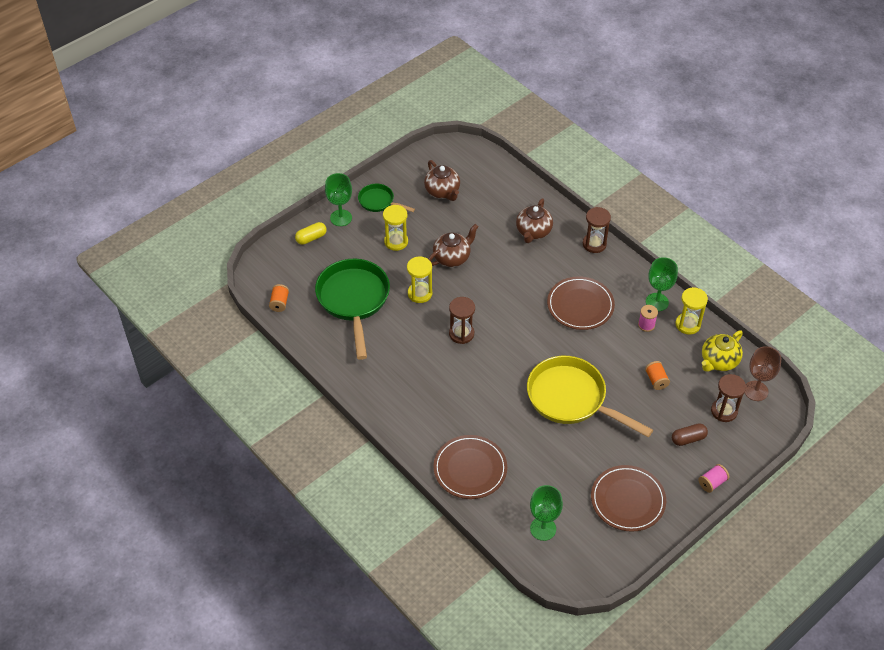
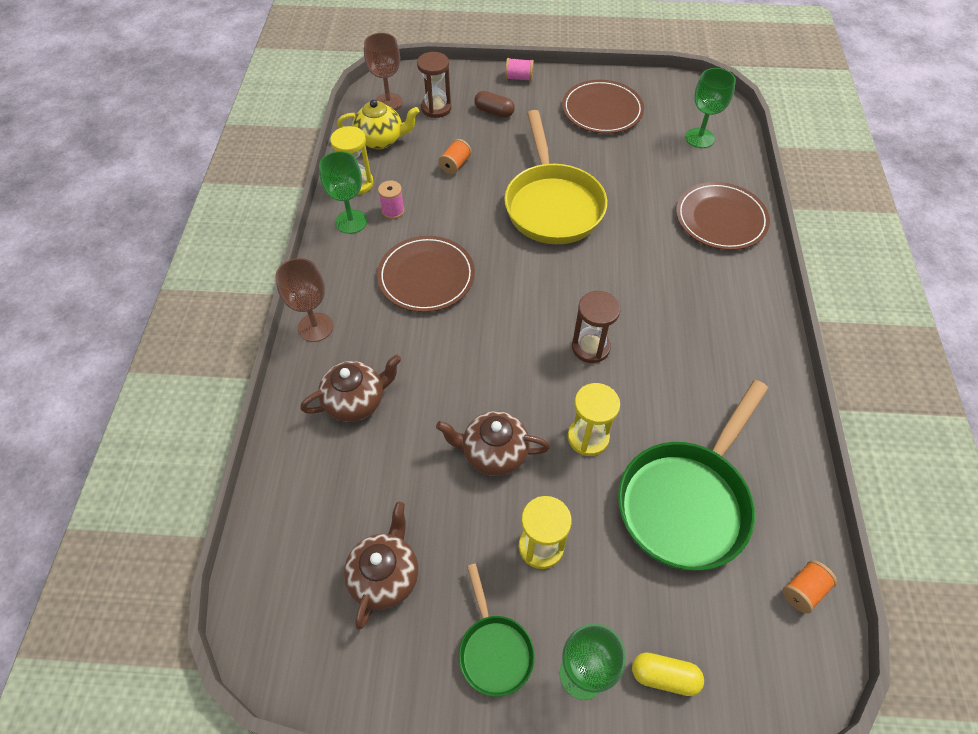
camera: 135 degrees left, 5 degrees up
brown hourglass [583,207,611,253] -> brown goblet [275,258,333,342]

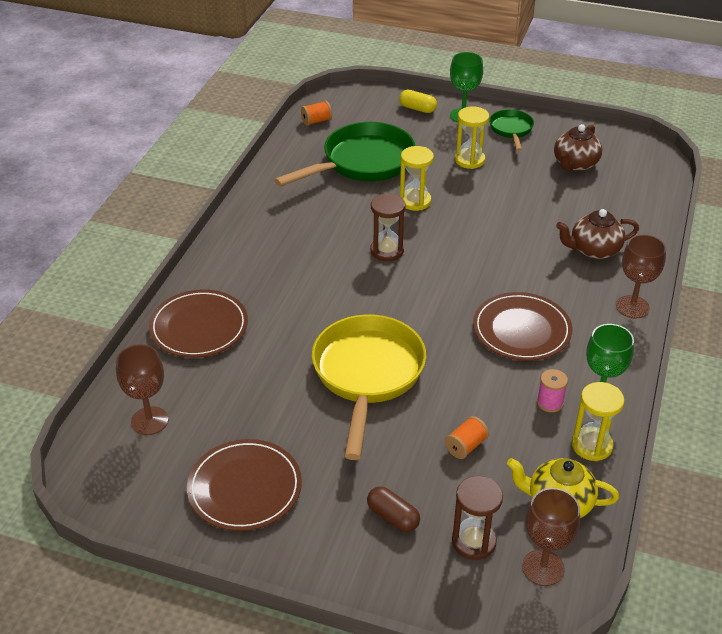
camera: 165 degrees left, 15 degrees down
brown teapot [436,411,550,476] -> none
pink spool [505,58,534,81] -> none
green goblet [685,68,736,148] -> brown goblet [116,344,169,435]

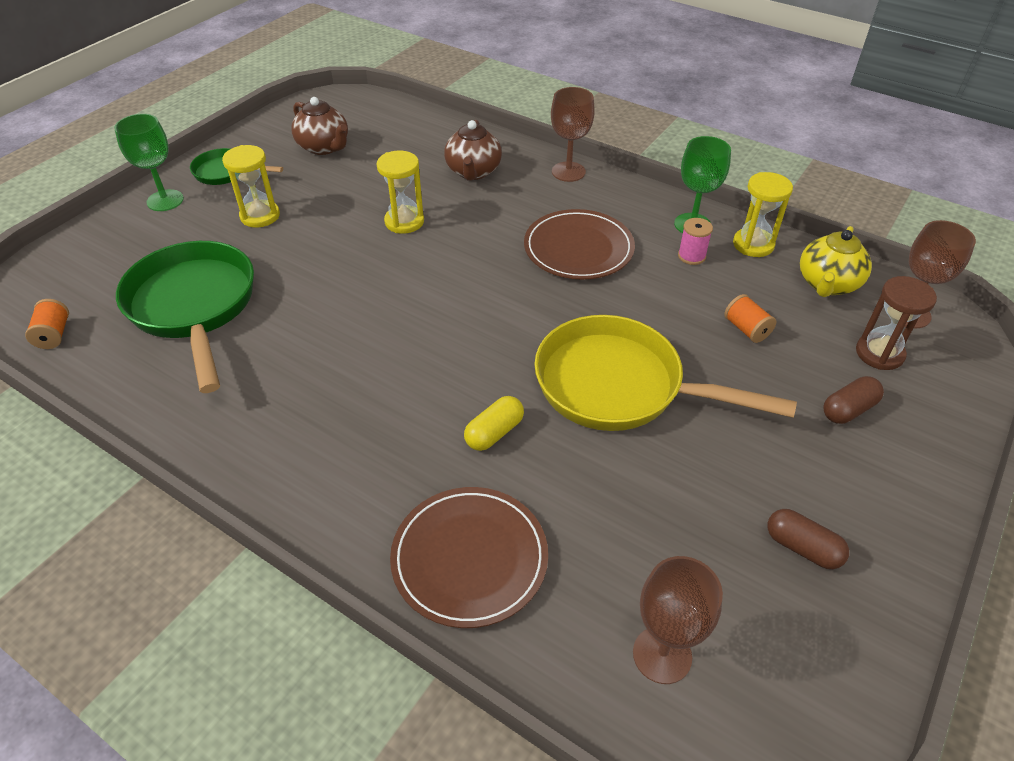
camera: 75 degrees left, 5 degrees up
brown plate [187,439,302,531] -> brown capsule [768,509,849,569]
brown hourglass [370,193,406,261] -> none
yellow capsule [399,90,437,113] -> yellow capsule moved to [464,396,524,451]
yellow hourglass [400,146,434,211] -> yellow hourglass moved to [377,151,424,234]

